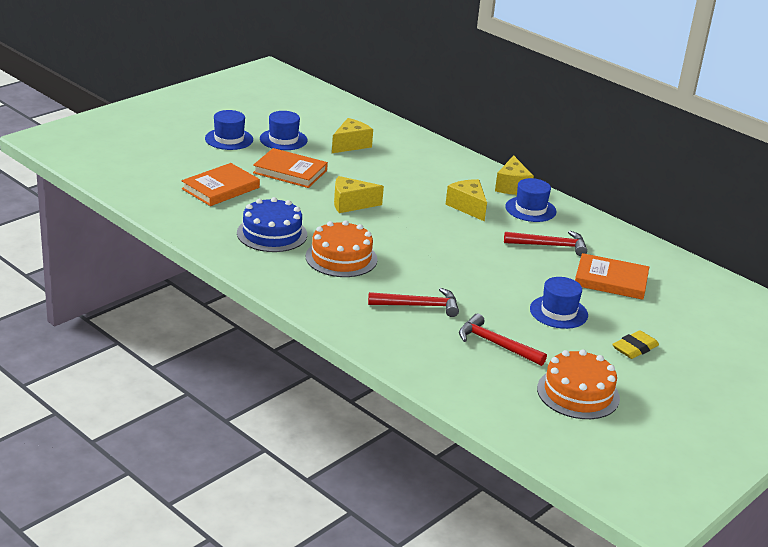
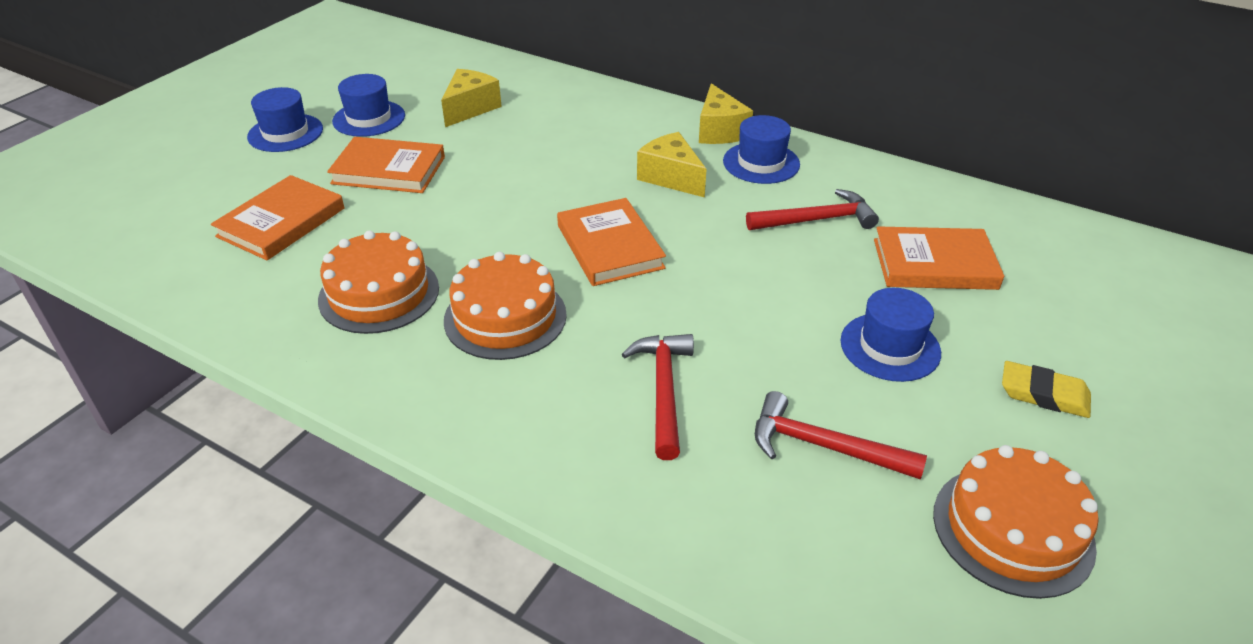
camera: 10 degrees left, 10 degrees up
blue cake [237,197,307,252] -> orange cake [318,230,439,334]
yellow cheese [334,176,384,213] -> none
red hammer [368,288,459,317] -> red hammer turned 75 degrees counterclockwise [622,334,694,460]
yellow eraser [613,330,659,359] -> yellow eraser turned 75 degrees clockwise [1002,361,1091,418]
none -> orange book [557,198,666,286]

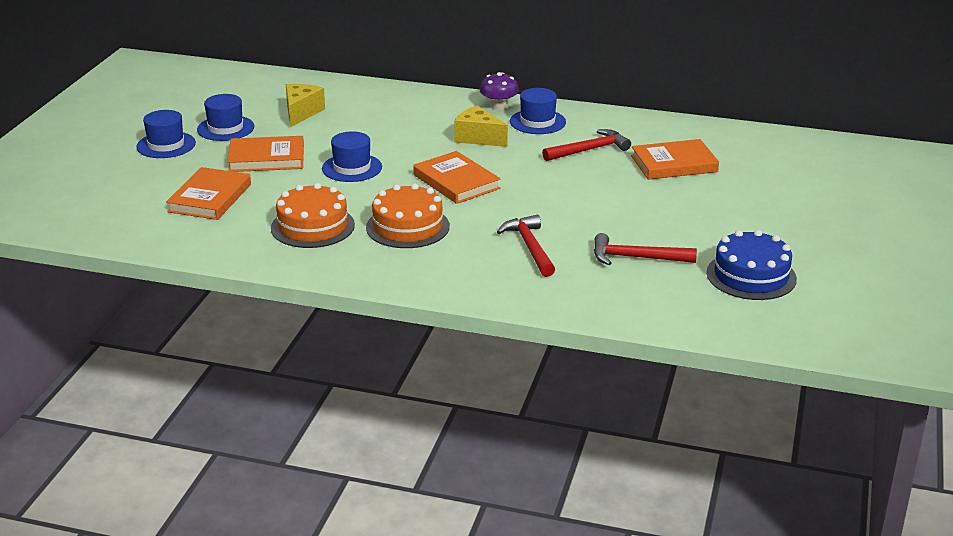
camera: 15 degrees left, 10 degrees down
yellow cheese [699,83,753,144] -> purple mushroom [480,72,519,110]
blue hat [840,288,941,382] -> blue hat moved to [322,131,382,182]
orange cake [933,445,1099,599] -> blue cake [706,230,797,300]
yellow eraser [1002,361,1091,418] -> none

